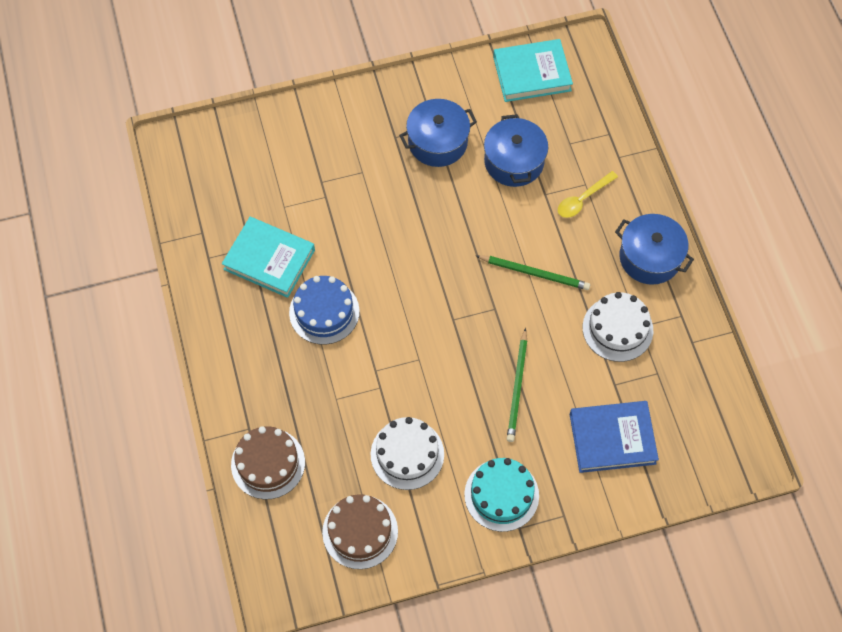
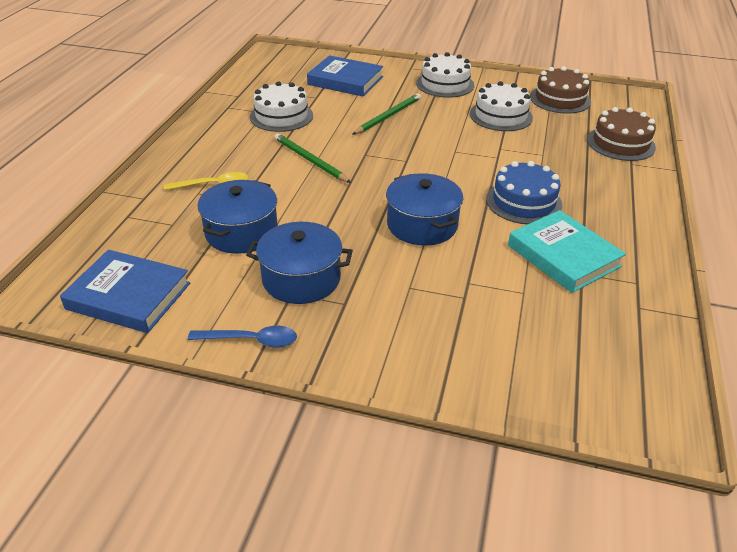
camera: 150 degrees left, 25 degrees down
turquoise cake [464,458,539,532] -> white cake [416,52,474,98]
turquoise book [493,39,573,102] -> blue book [60,250,190,333]
blue pot [615,214,694,285] -> blue pot moved to [386,173,463,246]
none -> blue spoon [188,326,297,348]

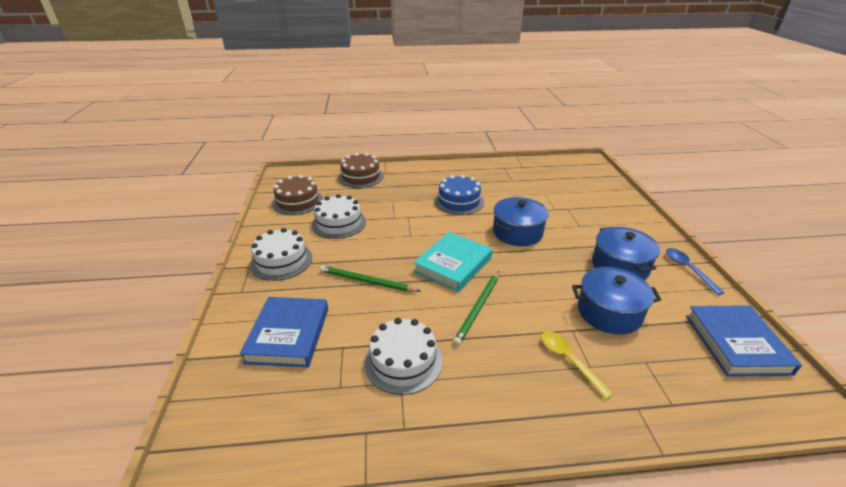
camera: 110 degrees left, 5 degrees down
turquoise book [508,210,626,293] -> turquoise book moved to [413,232,492,292]

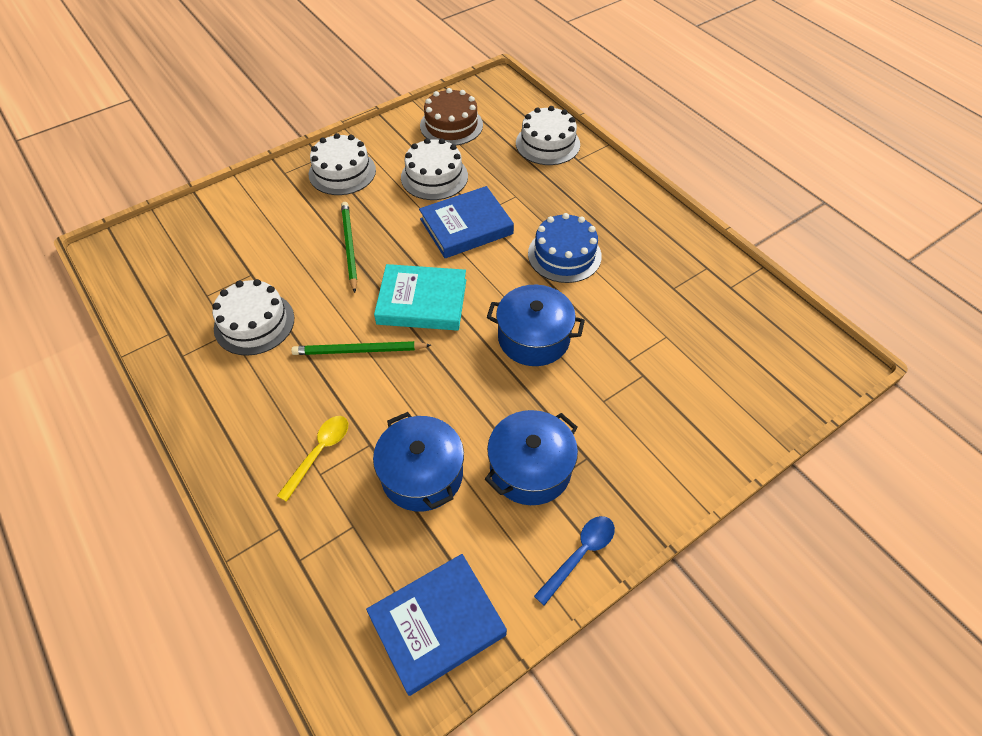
camera: 60 degrees right, 20 degrees up
blue book [240,297,328,367] -> blue book moved to [419,186,514,258]
brown cake [338,153,384,188] -> white cake [516,106,580,165]

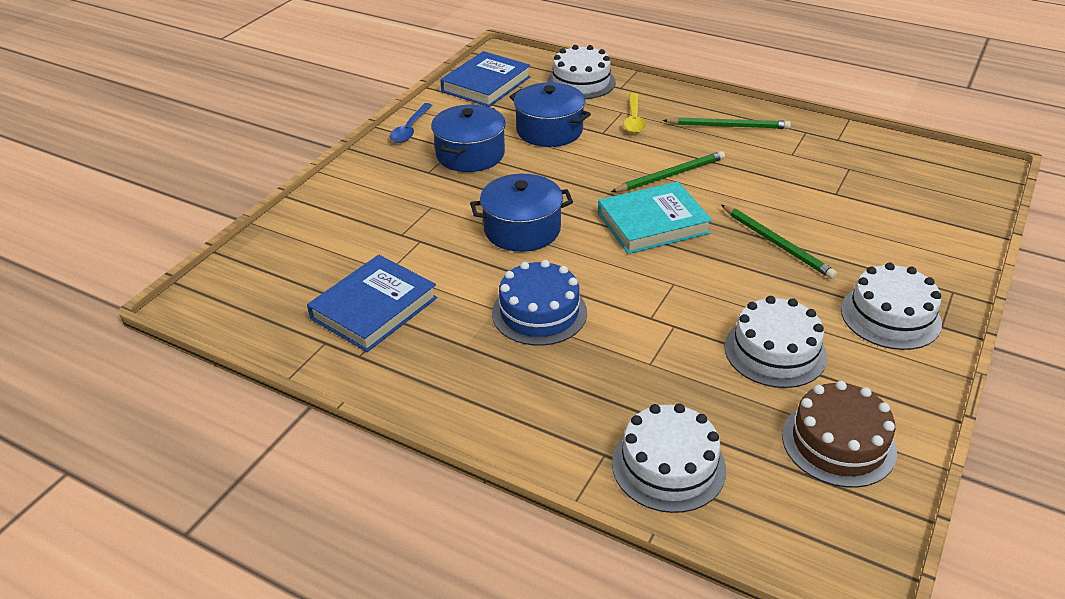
camera: 155 degrees right, 15 degrees down
white cake [212,279,294,356] -> white cake moved to [547,45,616,99]
blue book [419,186,514,258] -> blue book moved to [307,255,437,352]
none -> green pencil [662,117,791,129]

